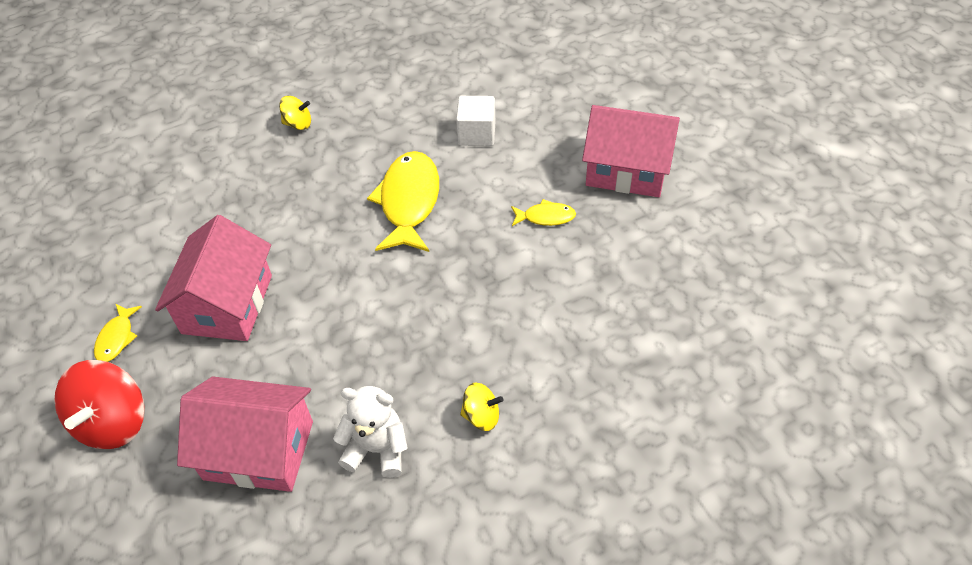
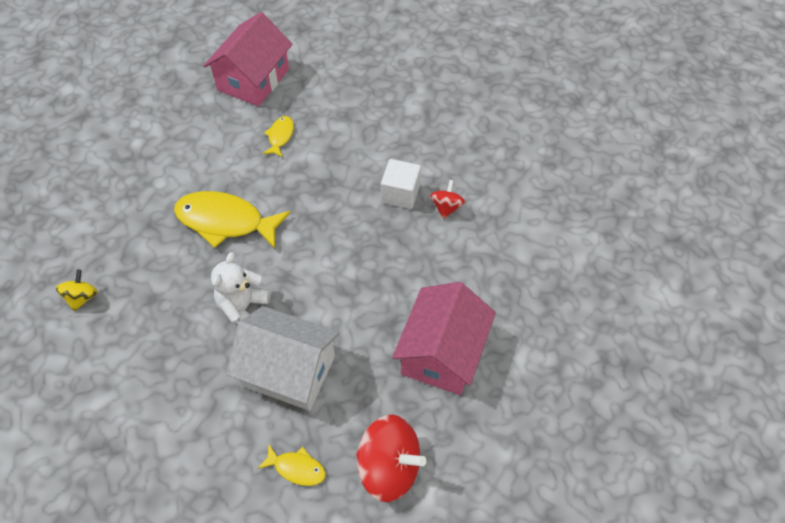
camera: 80 degrees left, 5 degrees up
pink house [155,215,272,341] -> white house [226,306,339,411]
white teddy bear [333,386,408,478] -> white teddy bear moved to [211,252,271,324]
white cube [456,96,495,146] -> white cube moved to [381,159,421,209]
yellow spinning top [460,383,503,431] -> red spinning top [430,180,465,219]

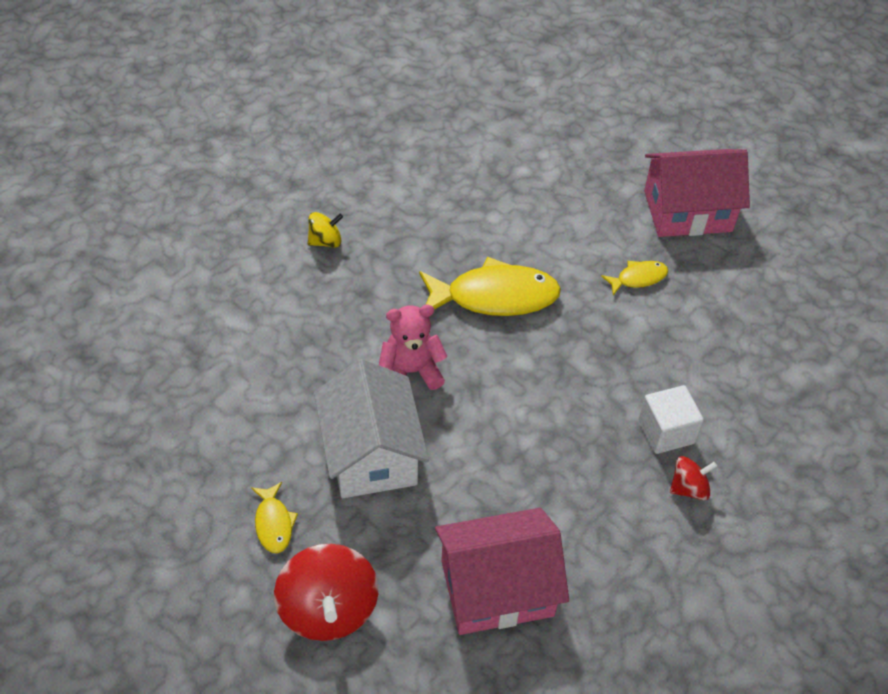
camera: 55 degrees right, 5 degrees down
yellow fish [174,191,291,249] -> yellow fish turned 105 degrees clockwise [419,257,561,316]
white teddy bear [211,252,271,324] -> pink teddy bear [379,305,448,390]

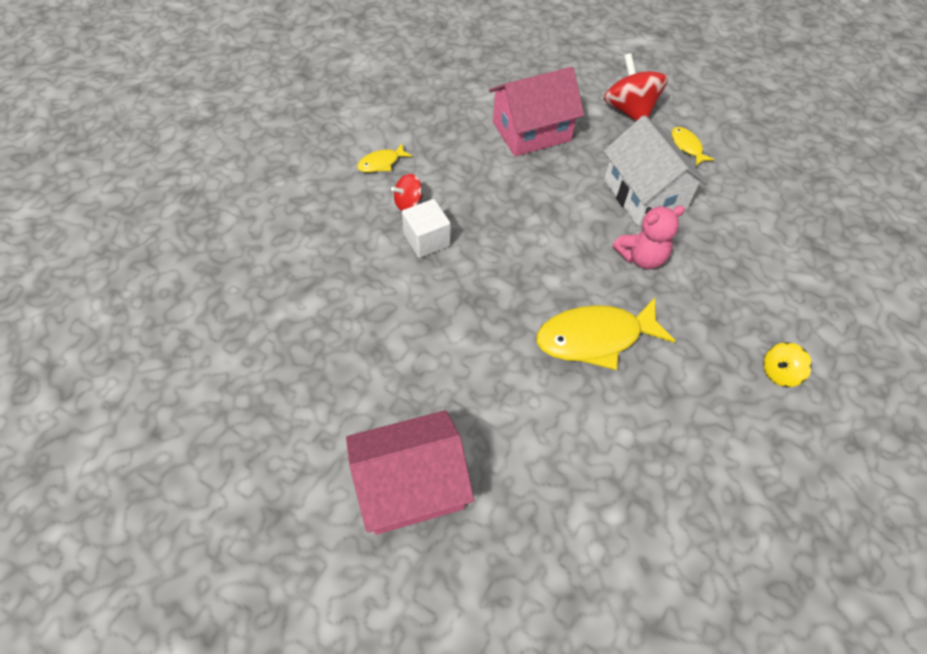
camera: 170 degrees right, 5 degrees up
yellow fish [601,261,668,295] -> yellow fish moved to [357,143,412,172]

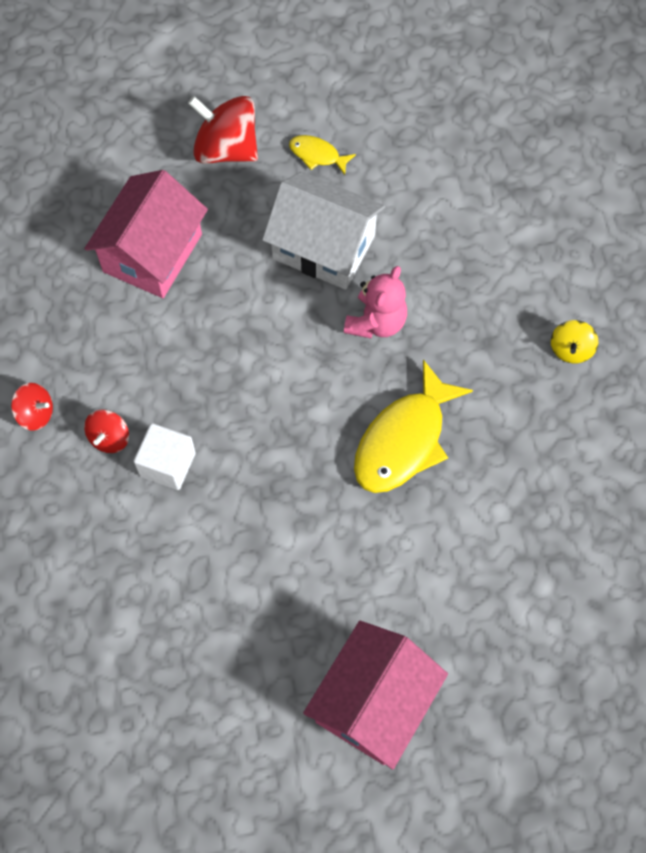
camera: 40 degrees left, 10 degrees up
yellow fish [357,143,412,172] -> red spinning top [11,383,53,431]

